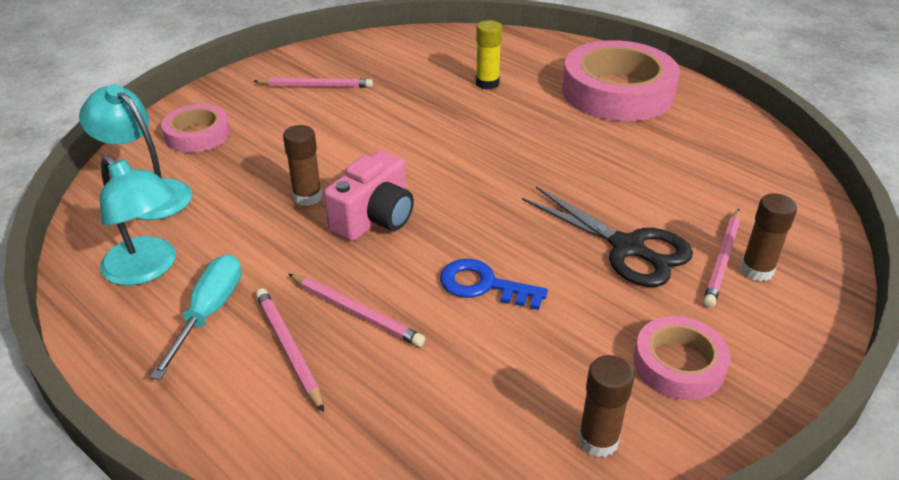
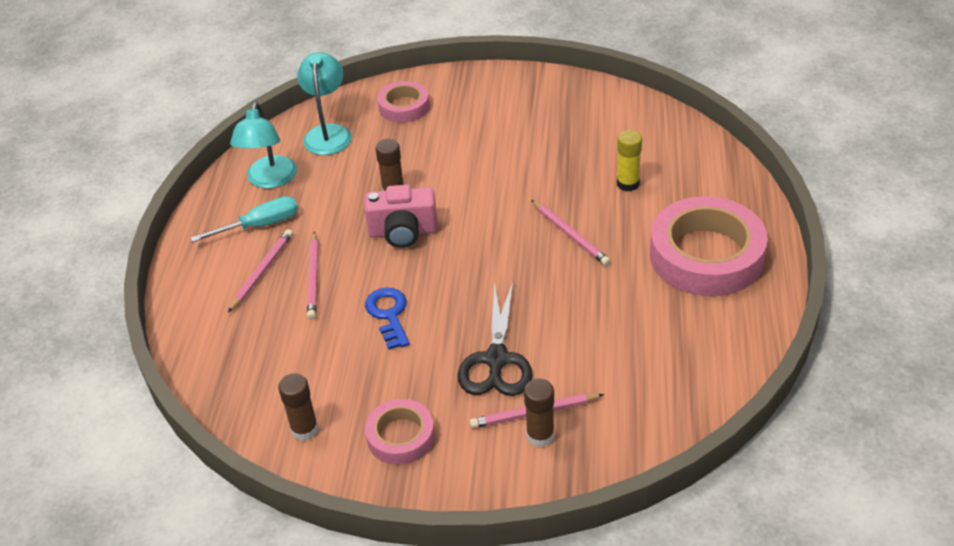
camera: 55 degrees right, 5 degrees up
pink pencil [253,77,373,88] -> pink pencil moved to [532,200,610,266]

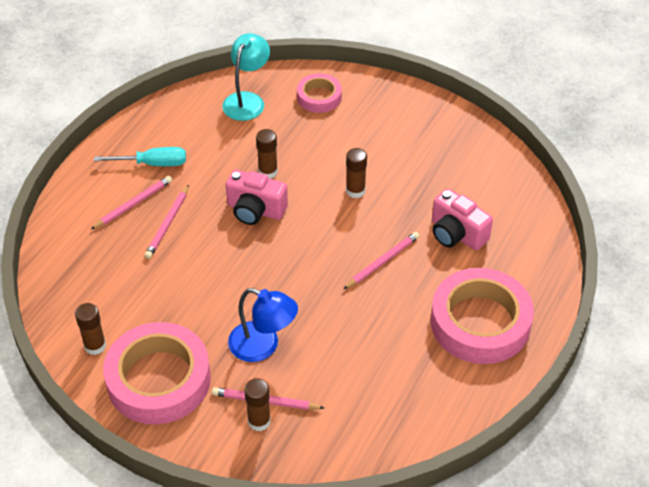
camera: 20 degrees right, 5 degrees up
turquoise lamp [230,102,297,189] -> none
blue key [365,288,409,350] -> none
pink tape [365,399,435,465] -> pink tape [103,322,211,424], size x1.88
black scissors [458,282,533,396] -> blue lamp [228,288,298,362]
pink pencil [532,200,610,266] -> pink pencil turned 120 degrees counterclockwise [344,232,420,289]
yellow glue stick [617,130,642,192] -> pink camera [432,188,493,250]
none -> brown glue stick [346,148,367,198]

